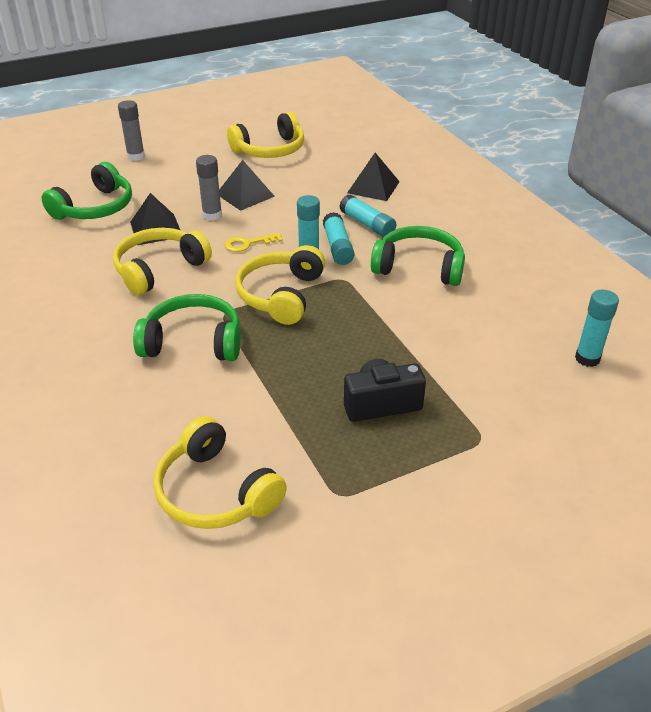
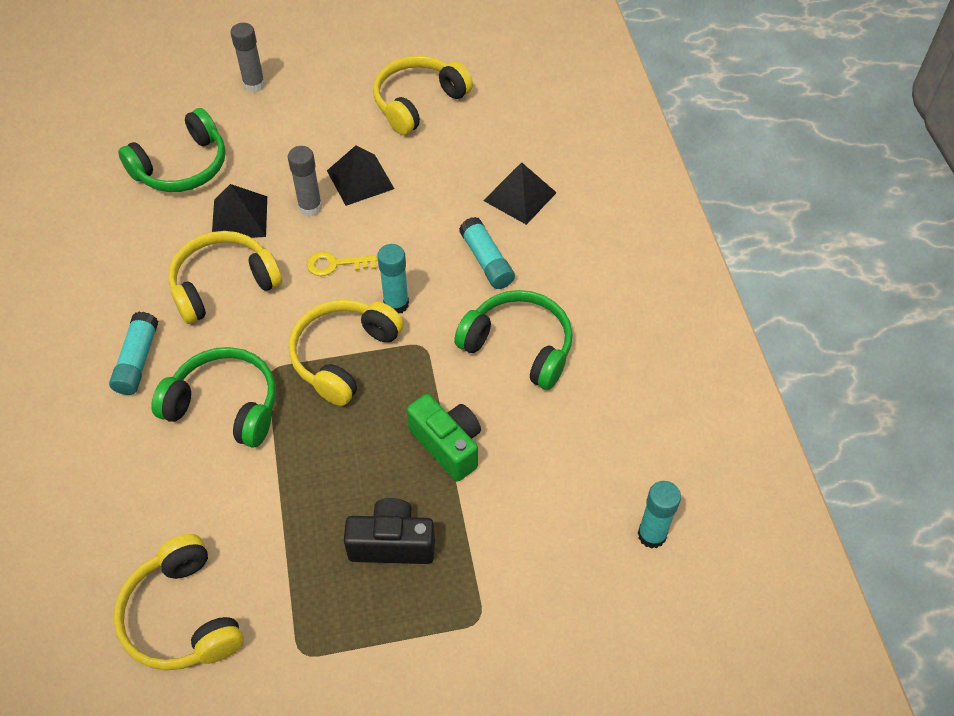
camera: 15 degrees right, 15 degrees up
yellow headphones [227,112,304,158] -> yellow headphones turned 150 degrees clockwise [373,56,473,135]
turquoise glue stick [323,212,355,265] -> turquoise glue stick moved to [109,312,158,395]
none -> green camera [407,394,481,481]

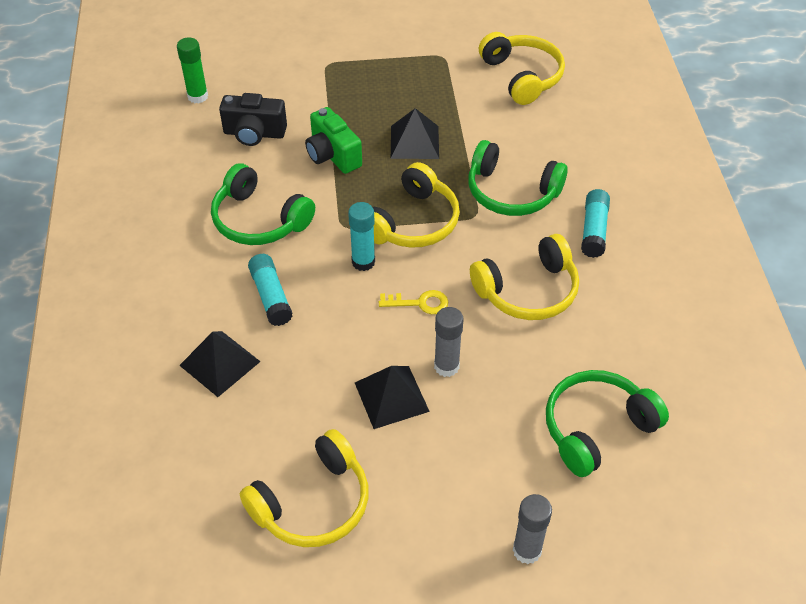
camera: 175 degrees left, 5 degrees down
black pyramid [212,184,267,238] -> black pyramid moved to [391,108,439,159]
black camera [344,498,435,564] -> black camera moved to [219,93,287,146]
turquoise glue stick [637,481,681,549] -> green glue stick [177,37,208,104]

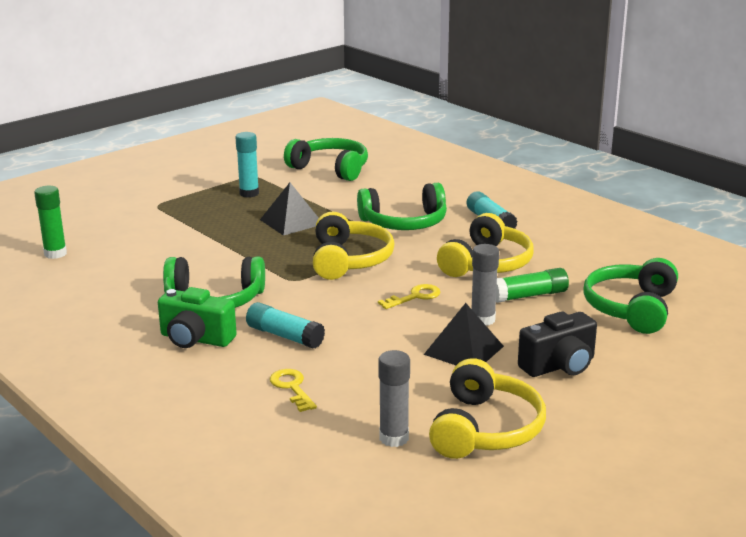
camera: 35 degrees left, 25 degrees down
black pyramid [179,331,261,397] -> yellow key [270,369,317,412]
black camera [219,93,287,146] -> black camera moved to [518,311,597,377]
green camera [305,107,362,174] -> green camera moved to [158,287,237,348]
turquoise glue stick [348,202,375,271] -> turquoise glue stick moved to [235,132,259,198]
yellow headphones [479,32,565,105] -> green headphones [284,138,368,181]
grey glue stick [513,494,552,564] -> grey glue stick moved to [378,350,410,447]
none -> green glue stick [496,268,569,303]

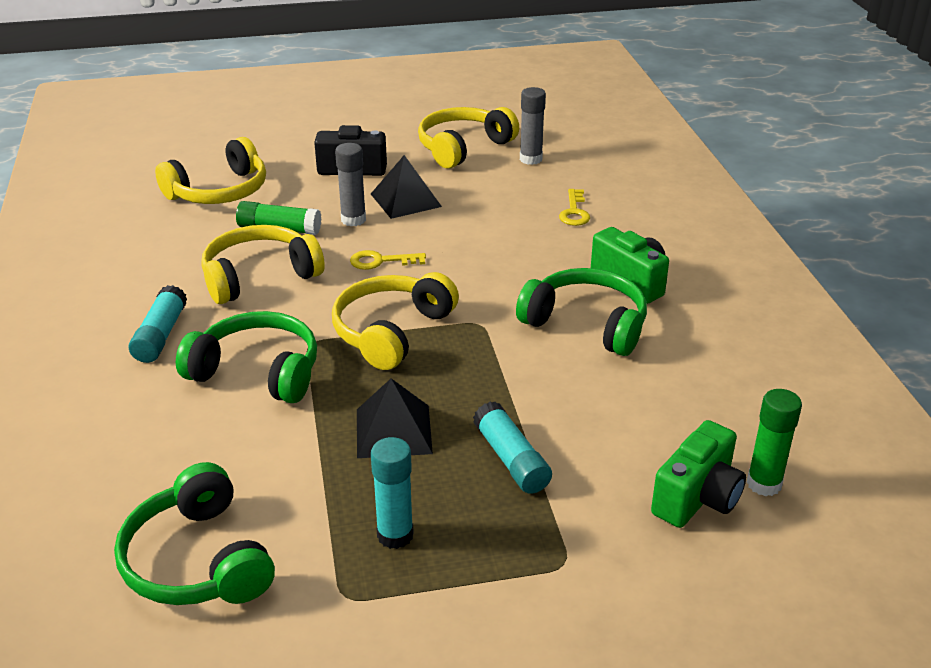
camera: 150 degrees left, 10 degrees up
turquoise glue stick [246,302,325,349] -> turquoise glue stick moved to [473,402,552,494]
green headphones [583,258,678,334] -> yellow headphones [155,137,266,204]
none -> green camera [651,420,746,528]

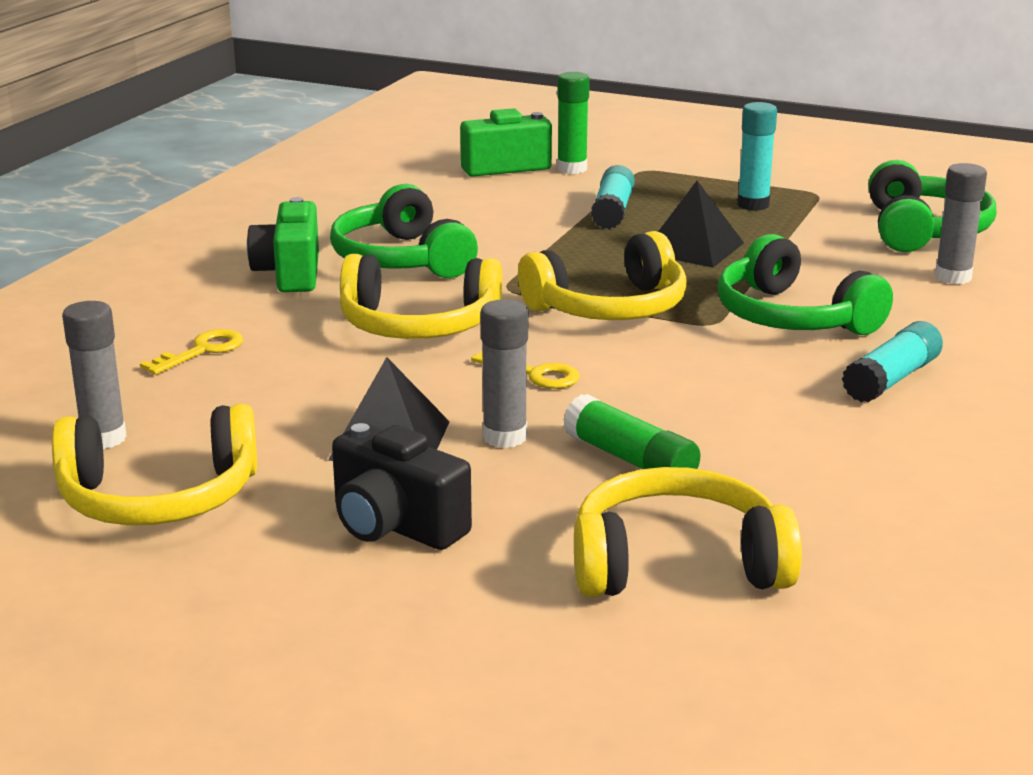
camera: 145 degrees left, 10 degrees down
yellow headphones [201,225,325,304] -> yellow headphones moved to [340,254,502,339]
green glue stick [746,389,802,496] -> green glue stick moved to [557,72,590,174]
none -> grey glue stick [935,163,987,284]

